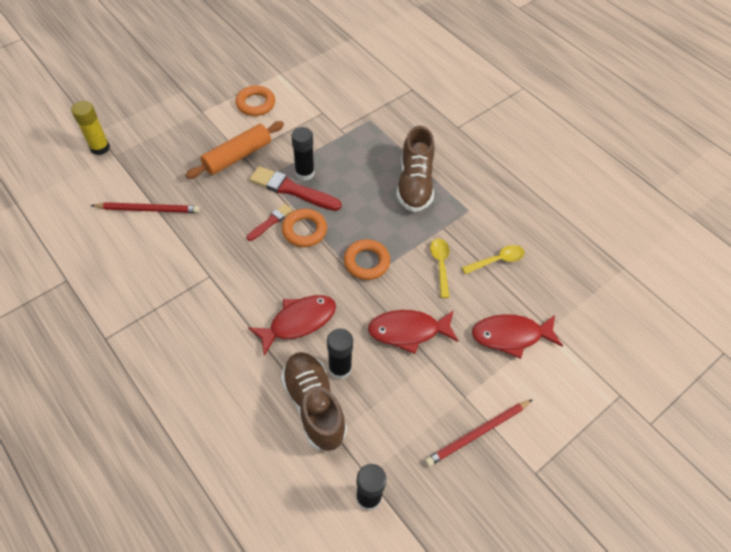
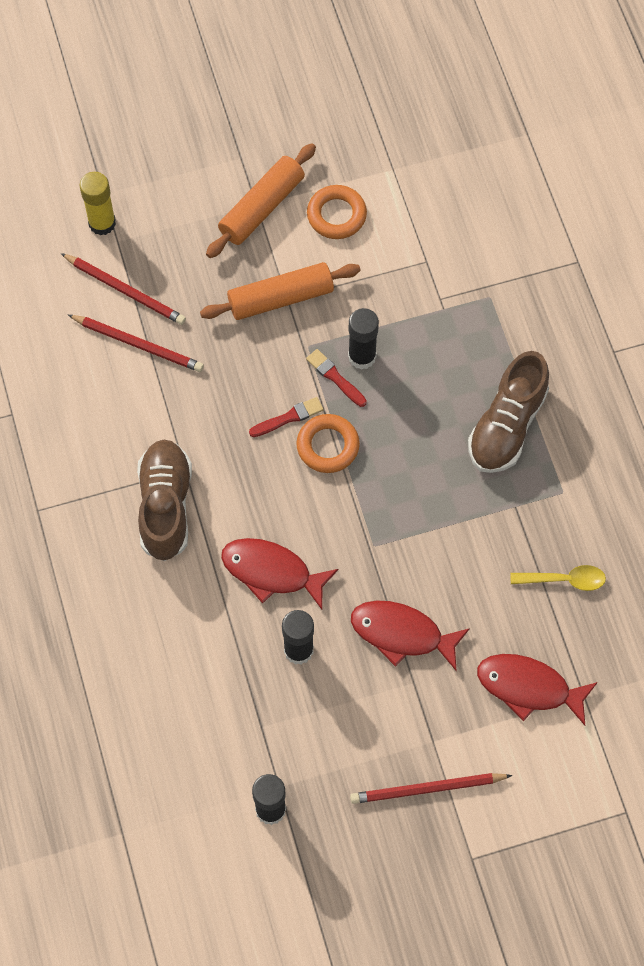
camera: 25 degrees right, 10 degrees up
red fish [248,295,336,356] -> red fish turned 150 degrees counterclockwise [221,538,338,610]
red brush [249,166,342,211] -> red brush [306,349,367,407], size x0.56
brown shoe [281,352,347,451] -> brown shoe moved to [137,440,192,561]
orange ring [344,239,390,280] -> none
yellow spoon [430,238,450,298] -> none
none -> red pencil [61,253,186,325]
none -> orange rolling pin [206,143,316,258]

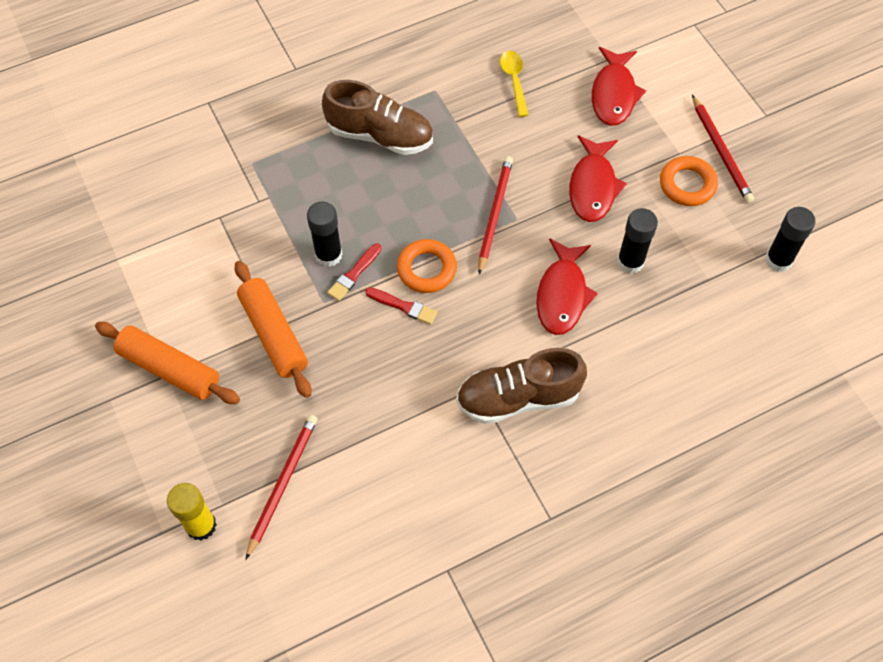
camera: 100 degrees left, 5 degrees down
red pencil [68,315,204,372] -> red pencil moved to [478,156,513,275]
red brush [249,397,324,437] -> red brush turned 150 degrees clockwise [365,287,437,325]
orange ring [307,185,367,239] -> orange ring moved to [660,156,718,206]

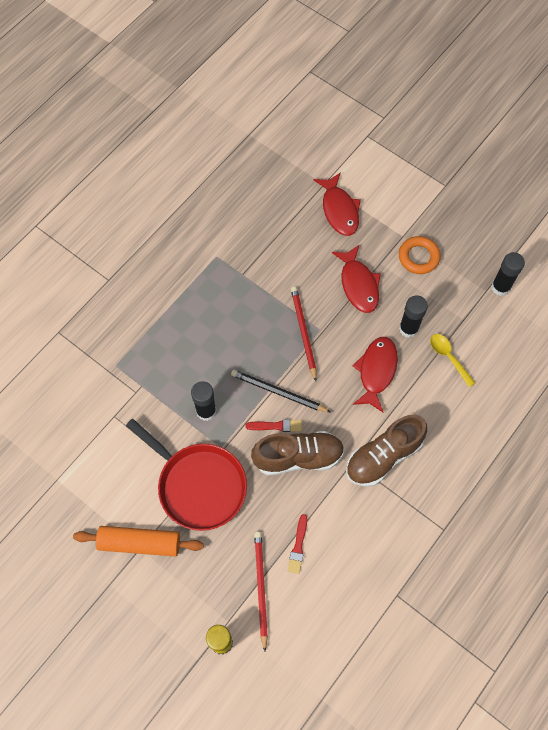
camera: 25 degrees left, 5 degrees up
orange rolling pin [235,261,311,398] -> red pan [126,419,247,531]
brown shoe [322,80,433,155] -> brown shoe moved to [251,431,345,475]
red brush [327,244,381,301] -> red brush moved to [288,514,307,574]
orange ring [397,239,457,293] -> black pencil [231,370,330,412]
yellow spoon [500,51,528,117] -> yellow spoon moved to [430,334,475,387]
red fish [536,238,598,335] -> red fish turned 150 degrees counterclockwise [353,337,398,413]
red pencil [692,95,754,203] -> none

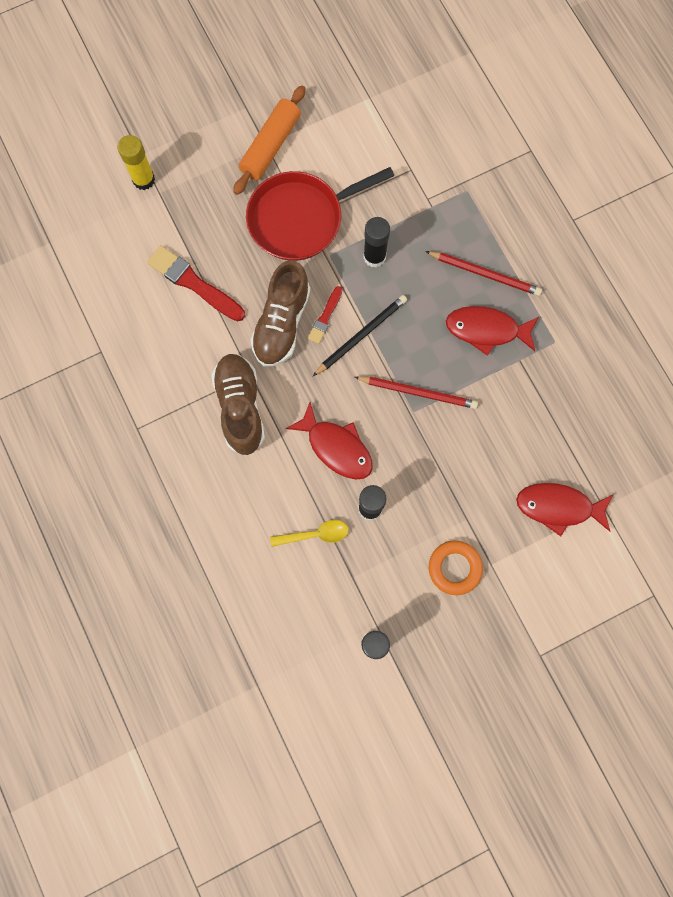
camera: 115 degrees right, 10 degrees up
red pencil [254,531,268,651] -> red pencil moved to [425,251,542,296]
red brush [288,514,307,574] -> red brush [147,245,245,321], size x1.80
red fish [332,244,381,313] -> red fish moved to [446,306,538,356]

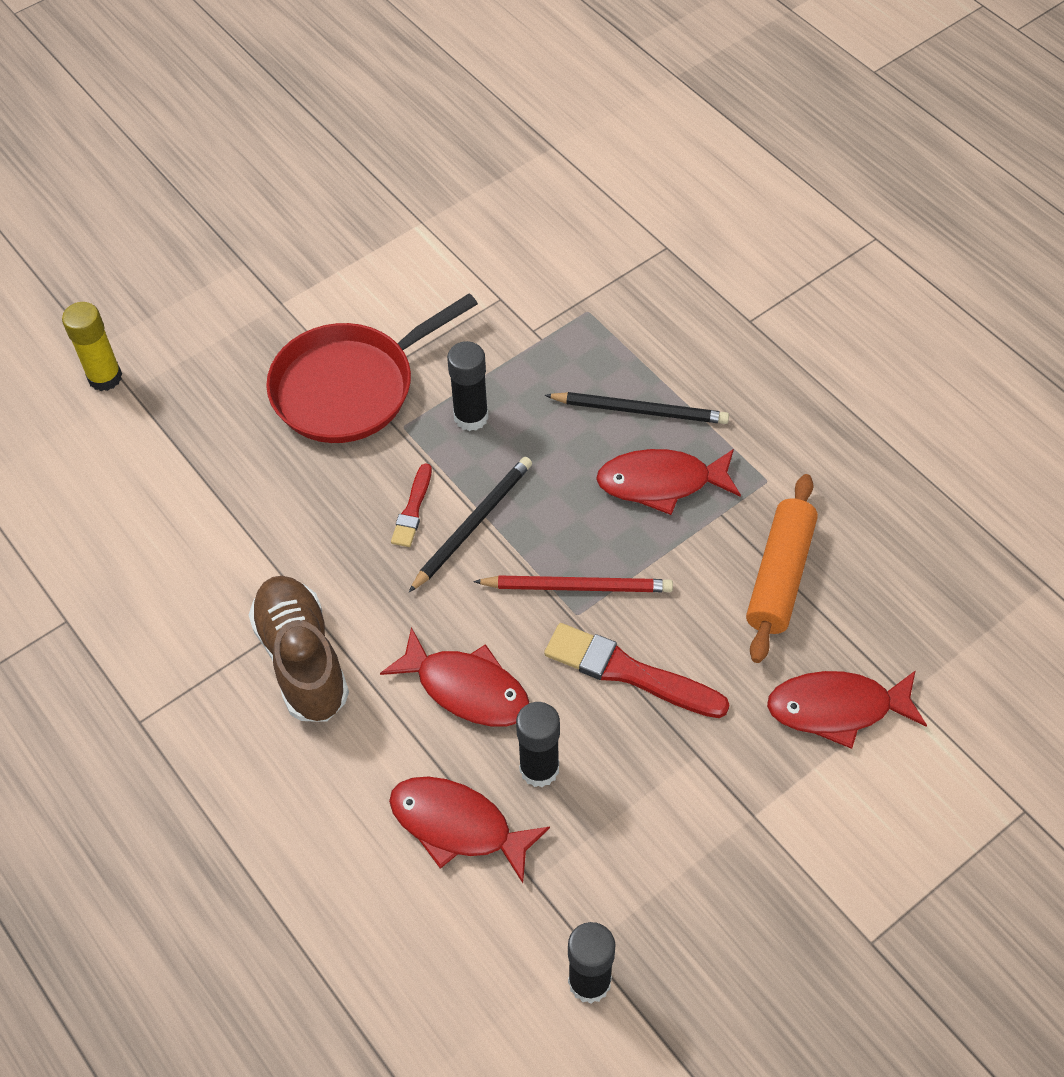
camera: 10 degrees left, 20 degrees down
red brush [147,245,245,321] -> red brush moved to [544,623,729,718]
orange rolling pin [233,85,305,195] -> orange rolling pin moved to [746,474,818,663]
brown shoe [250,260,310,367] -> none
yellow spoon [270,520,349,547] -> red fish [389,777,550,883]
red pencil [425,251,542,296] -> black pencil [544,392,729,424]
orange ring [429,541,483,595] -> none

